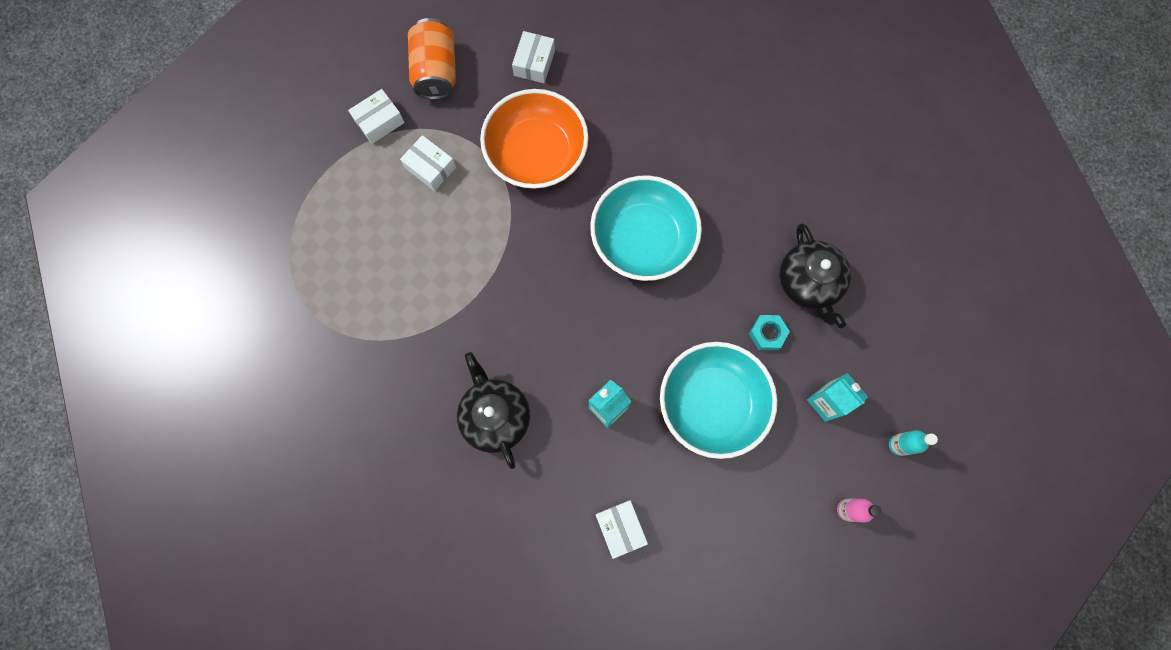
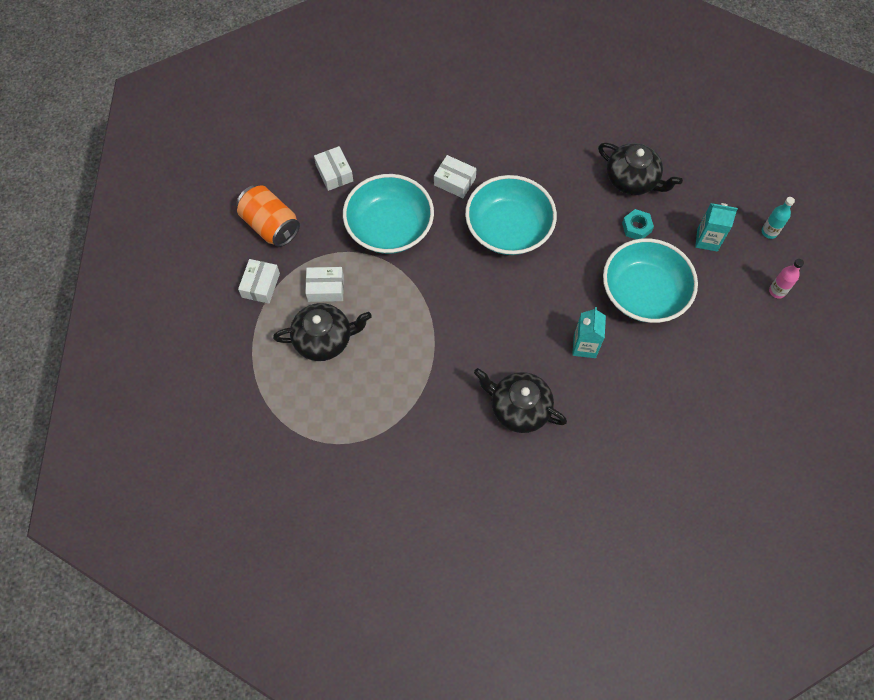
camera: 40 degrees left, 10 degrees down
orange bowl [480,89,589,189] -> turquoise bowl [343,174,434,254]
white box [595,500,648,559] -> white box moved to [434,155,477,198]
none -> black teapot [273,303,372,361]

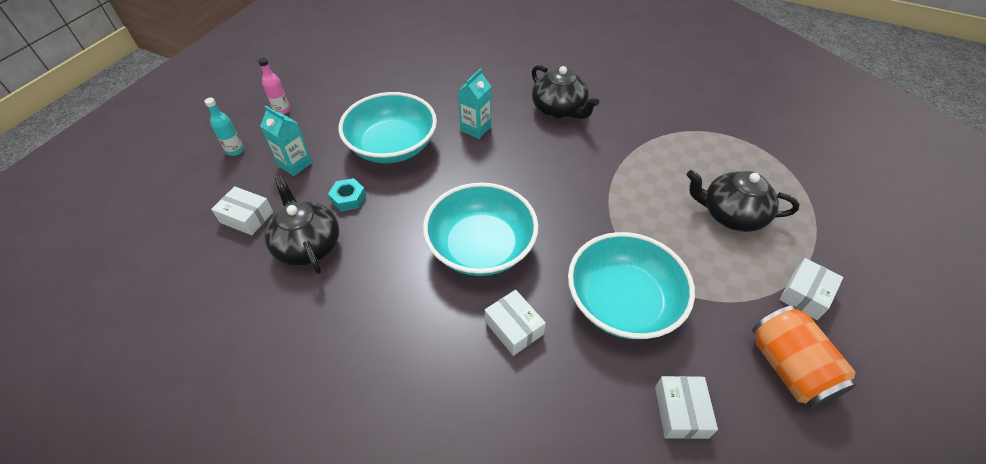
camera: 155 degrees left, 15 degrees down
white box [305,267,344,302] -> white box moved to [211,186,273,235]

